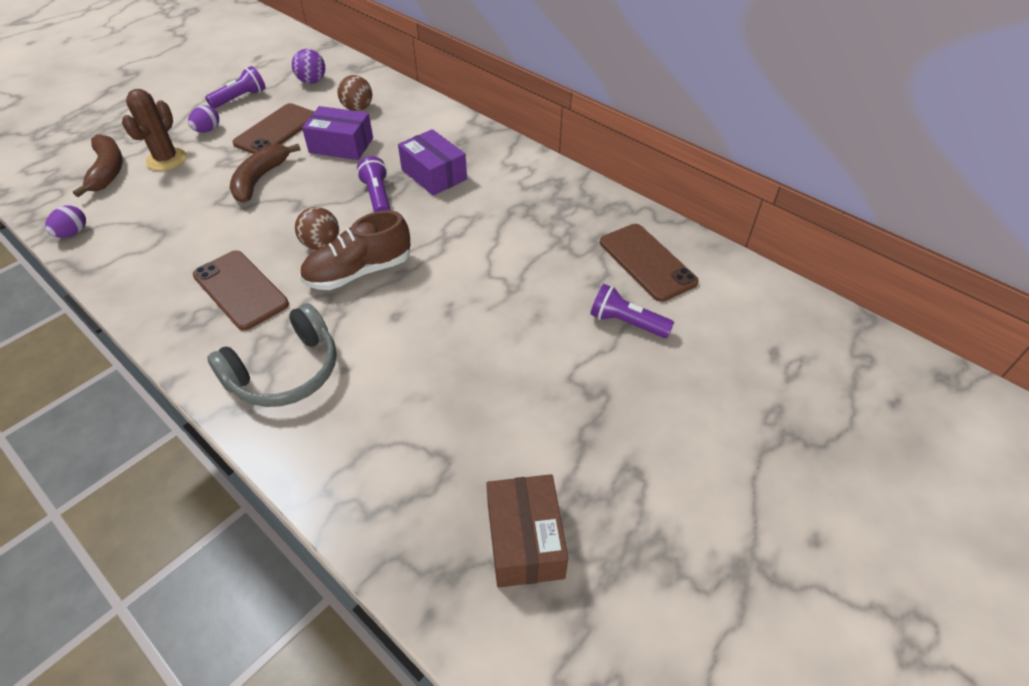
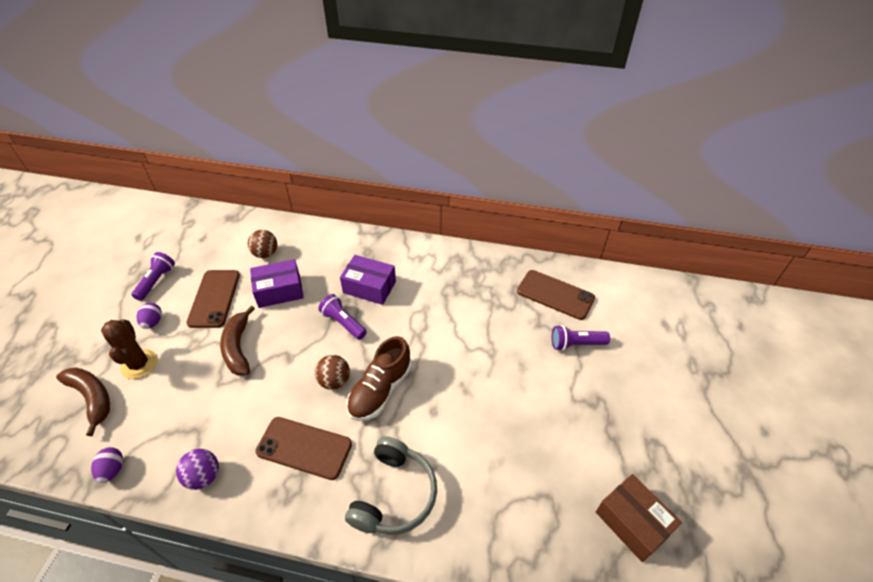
camera: 30 degrees left, 0 degrees up
purple ball [292,49,325,84] -> purple ball moved to [176,449,219,490]

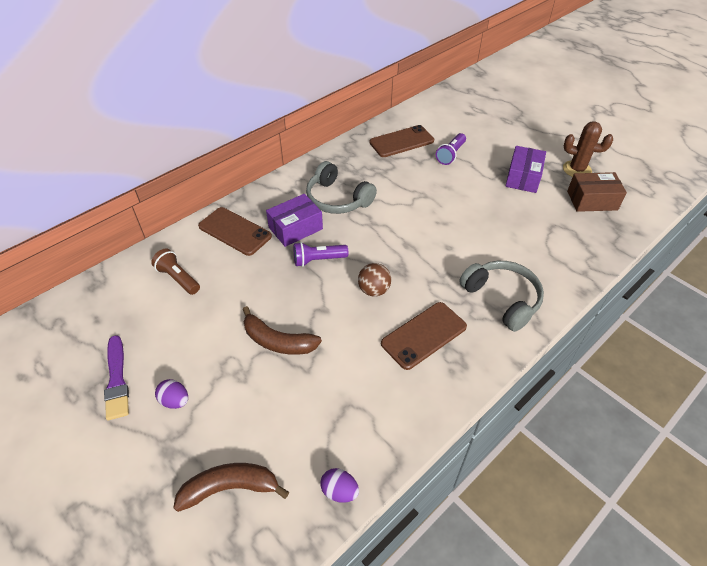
camera: 55 degrees left, 0 degrees up
brown cactus [101,319,158,379] -> brown cactus moved to [563,121,613,177]
purple flashlight [131,252,175,301] -> purple brush [104,335,129,420]
purple ball [176,449,219,490] -> none
brown phone [186,270,240,328] -> brown phone moved to [198,207,272,256]
brown ball [248,230,277,258] -> brown flashlight [151,249,200,295]
purple box [250,259,304,308] -> purple box moved to [505,146,546,193]
brown shoe [347,336,412,421] -> none
none -> grey headphones [306,161,377,214]

